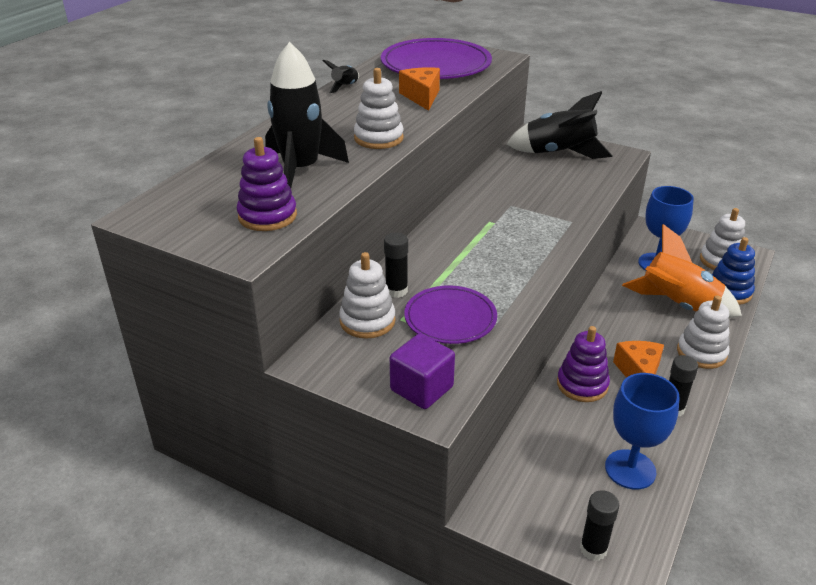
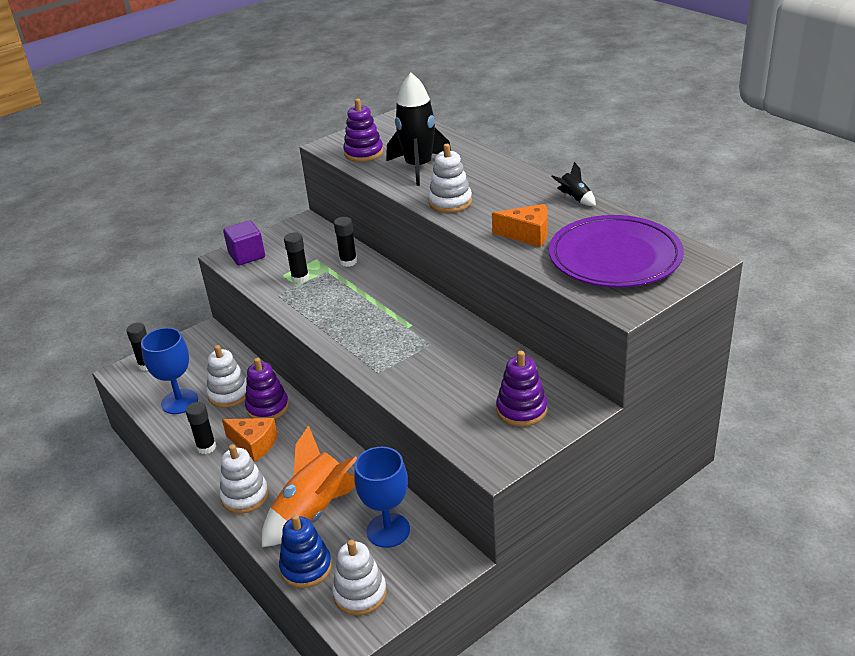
camera: 115 degrees right, 0 degrees up
white stacking toy [339,252,396,339] -> white stacking toy moved to [206,345,247,408]
purple plate [404,286,497,344] -> black glue stick [284,232,309,283]
black rocket [507,91,613,159] -> purple stacking toy [496,351,547,427]

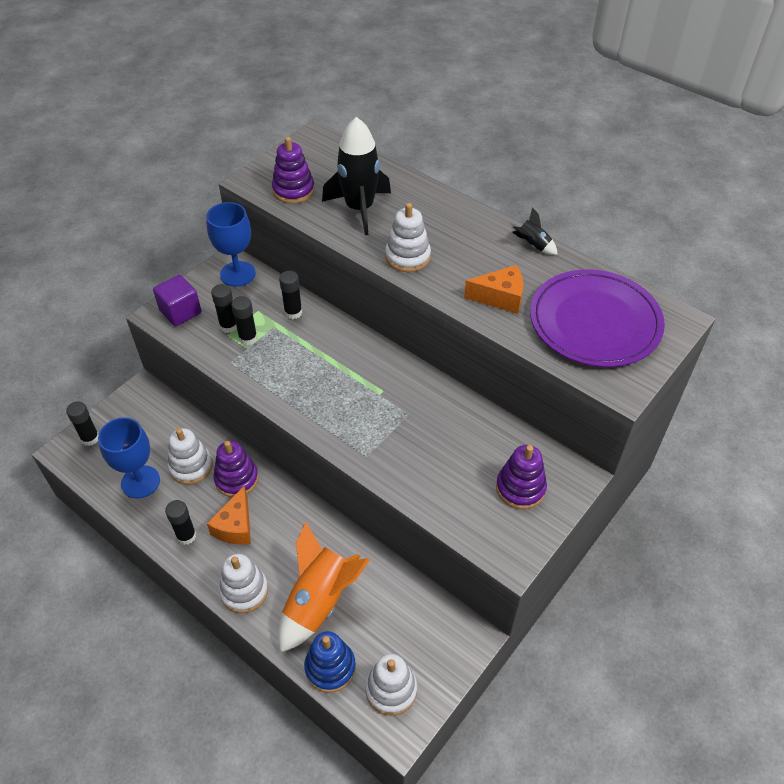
camera: 15 degrees left, 15 degrees up
orange cheese [222,418,278,462] -> orange cheese turned 90 degrees clockwise [207,486,251,544]
blue goblet [354,447,410,548] -> blue goblet moved to [206,202,256,287]
none -> black glue stick [211,284,237,333]

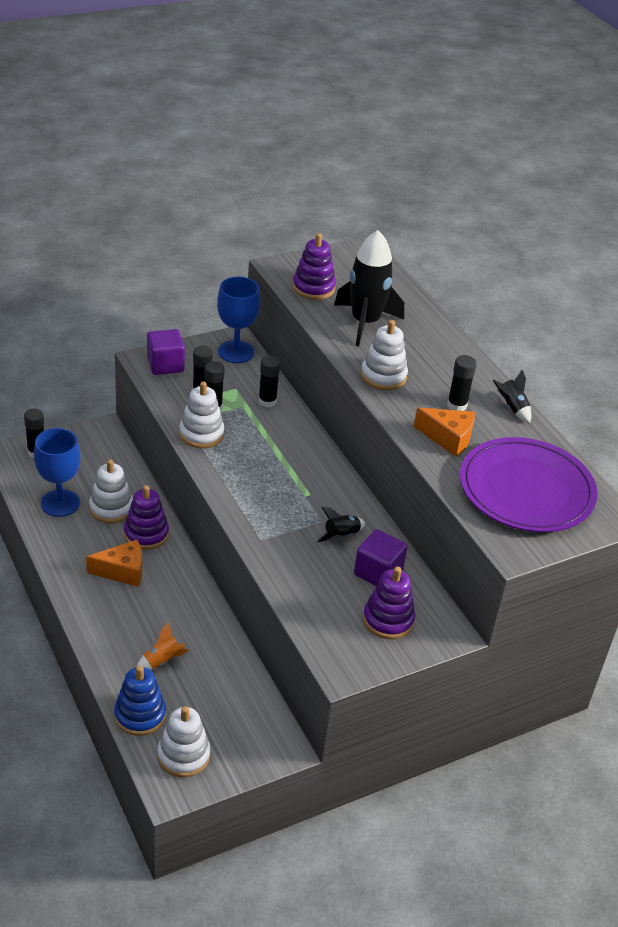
camera: 20 degrees right, 10 degrees down
black glue stick [165,500,196,545] -> black glue stick moved to [447,355,477,411]
orange cheese [207,486,251,544] -> orange cheese turned 135 degrees counterclockwise [86,540,142,587]
white stacking toy [219,554,268,613] -> white stacking toy moved to [179,381,224,448]
orange rocket [278,521,370,652] -> orange rocket [137,622,189,670], size x0.45
none -> black rocket [317,507,365,542]
none -> purple cube [354,529,408,586]

